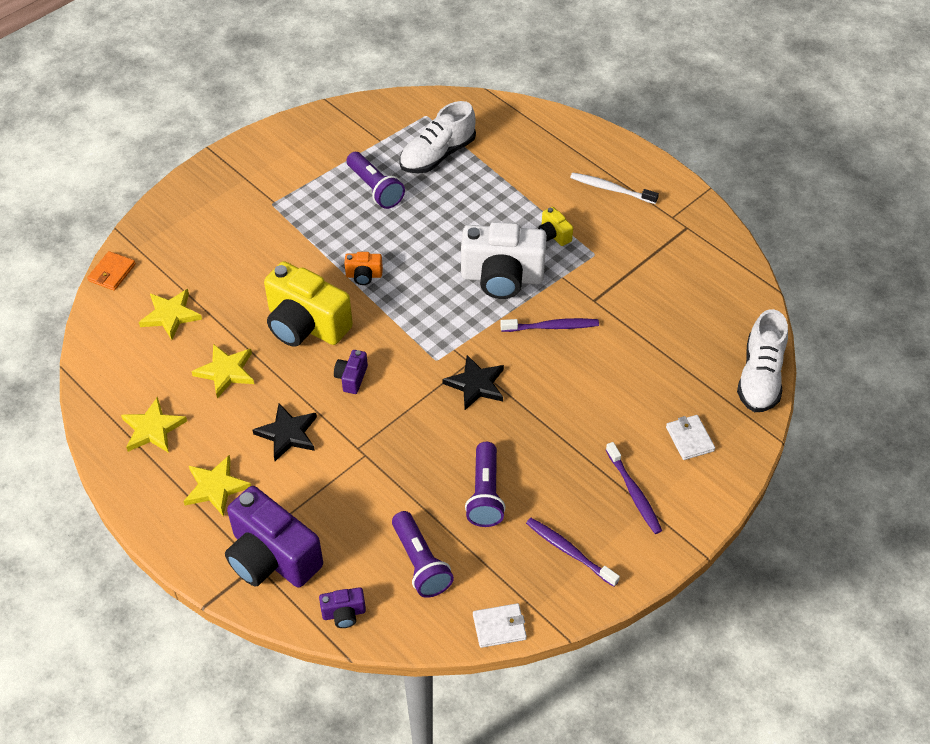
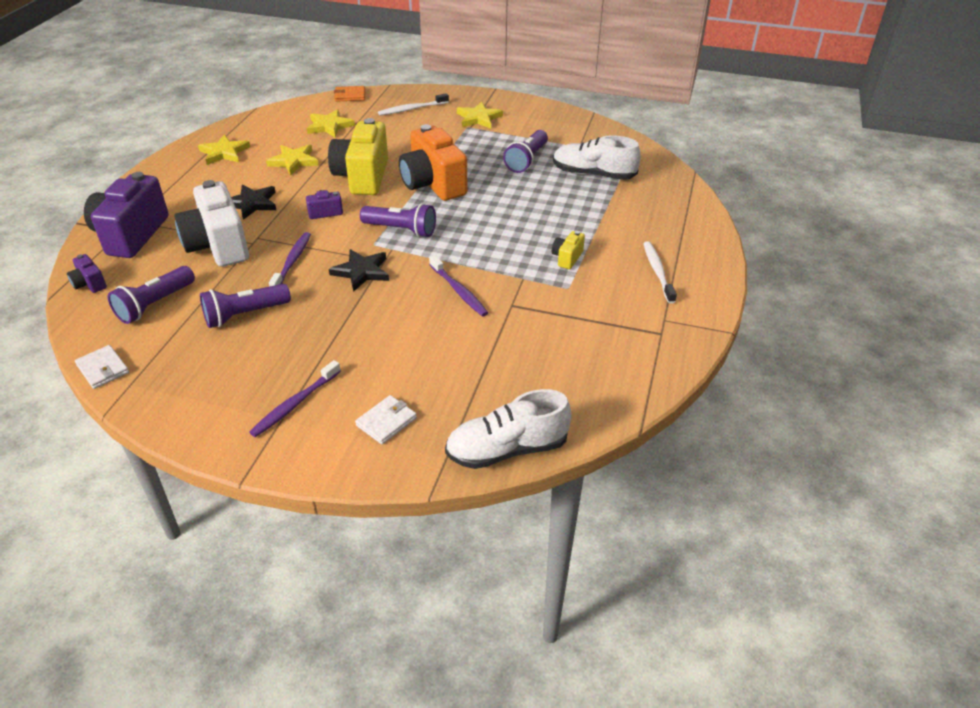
camera: 60 degrees right, 10 degrees down
yellow star [184,455,251,517] -> yellow star moved to [457,101,503,129]
orange camera [344,252,383,285] -> orange camera [399,124,468,201], size x2.26
white camera [461,222,547,299] -> white camera moved to [174,180,249,267]
purple toothbrush [526,518,620,587] -> purple toothbrush moved to [269,232,311,287]
none -> purple flashlight [360,203,436,237]
none -> white toothbrush [378,93,449,116]

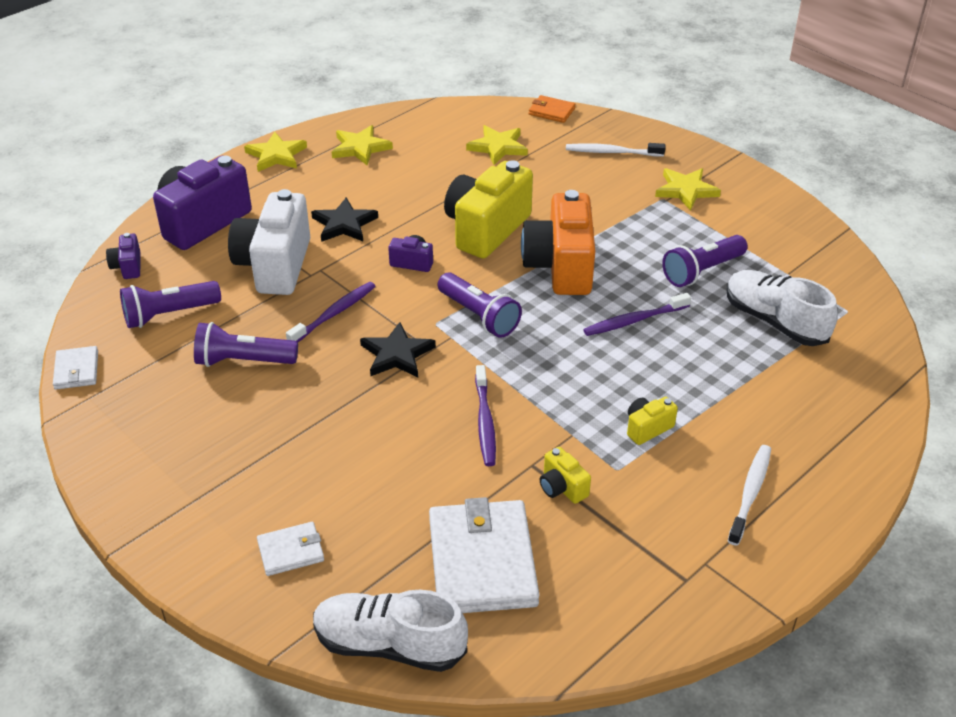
camera: 30 degrees right, 0 degrees up
purple toothbrush [249,360,341,437] -> purple toothbrush moved to [583,293,691,336]
yellow star [266,145,319,176] -> yellow star moved to [244,131,307,172]
none -> white wallet [429,497,539,613]
none -> yellow camera [540,447,591,504]

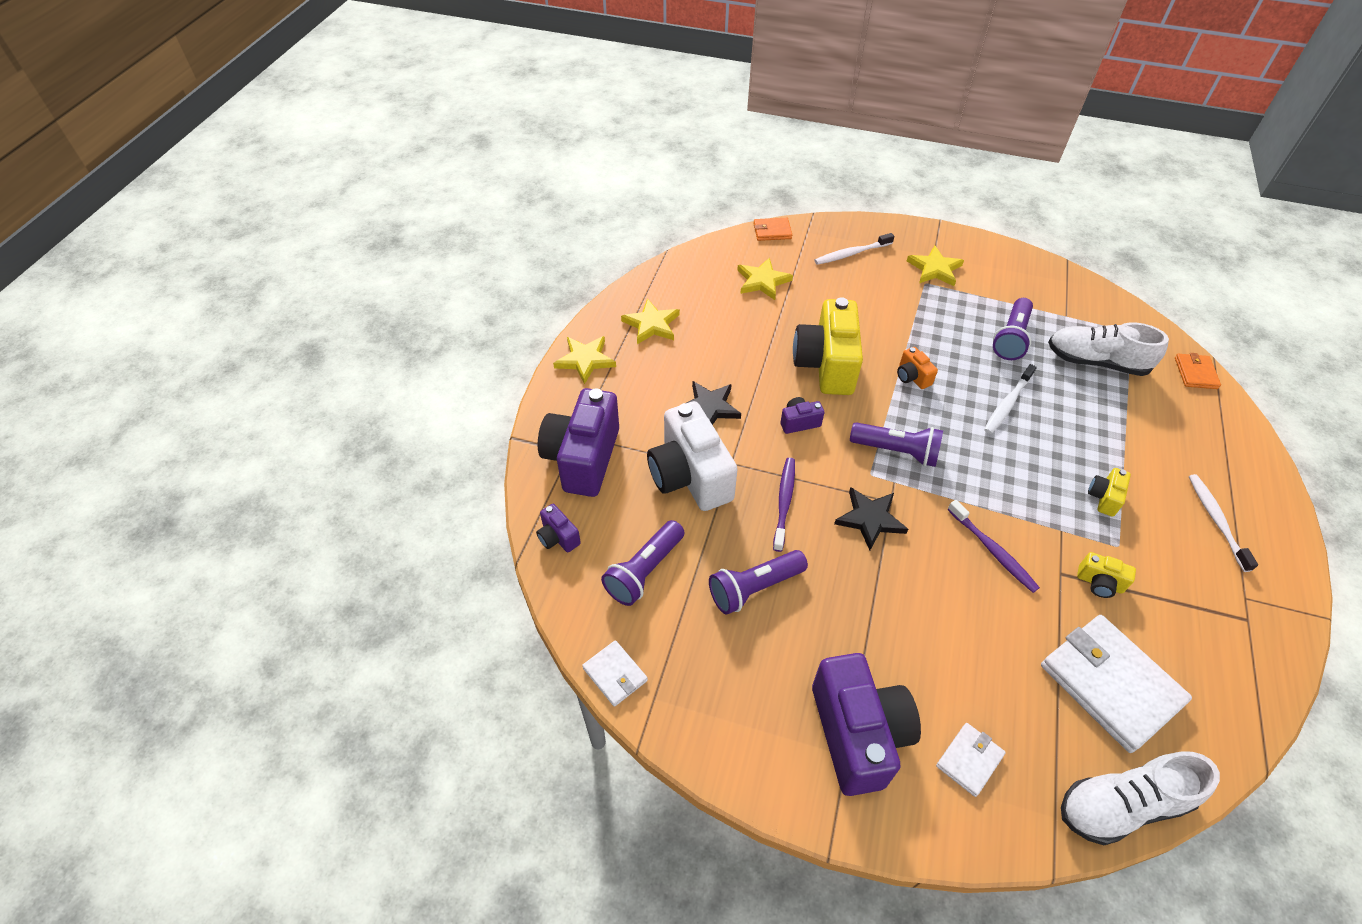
camera: 30 degrees left, 10 degrees up
orange camera [521,190,595,295] -> orange camera [897,347,938,389], size x0.44
purple toothbrush [583,293,691,336] -> white toothbrush [984,364,1037,434]
none -> purple camera [812,653,921,796]
none -> orange wallet [1175,353,1221,389]

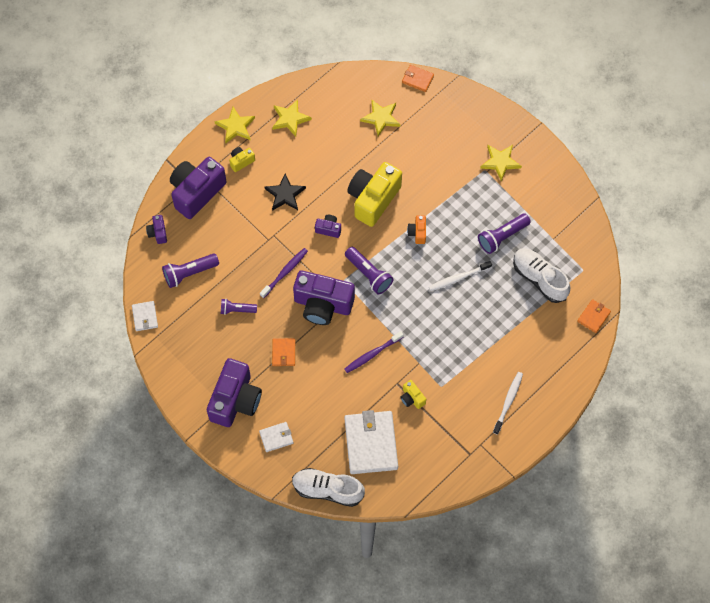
camera: 30 degrees right, 15 degrees up
white camera [647,401,738,511] -> none
purple flashlight [709,550,808,615] -> purple flashlight [221,299,257,315], size x0.66
white toothbrush [815,233,894,265] -> none
black star [834,487,908,551] -> purple camera [293,270,355,325]
purple toothbrush [947,500,1040,593] -> purple toothbrush turned 60 degrees clockwise [344,331,404,373]
yellow camera [1088,468,1131,517] -> yellow camera moved to [229,147,255,172]
none -> orange wallet [272,338,295,366]

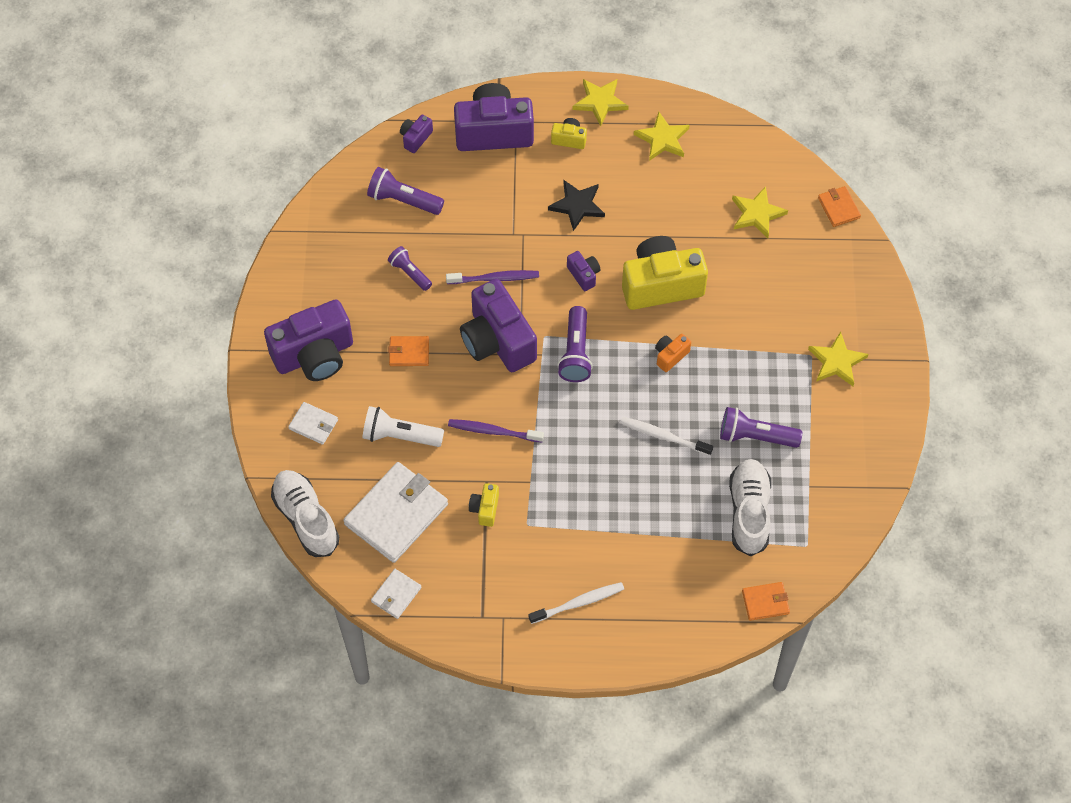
camera: 45 degrees right, 5 degrees down
white wallet [132,301,158,331] -> white wallet moved to [371,569,421,619]
orange wallet [272,338,295,366] -> orange wallet turned 45 degrees clockwise [388,336,429,366]
none -> white flashlight [362,406,444,447]

